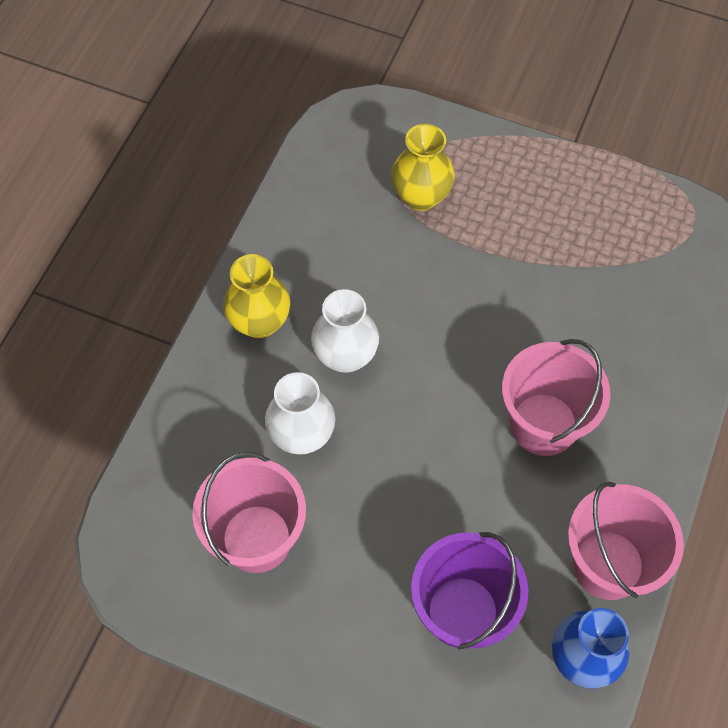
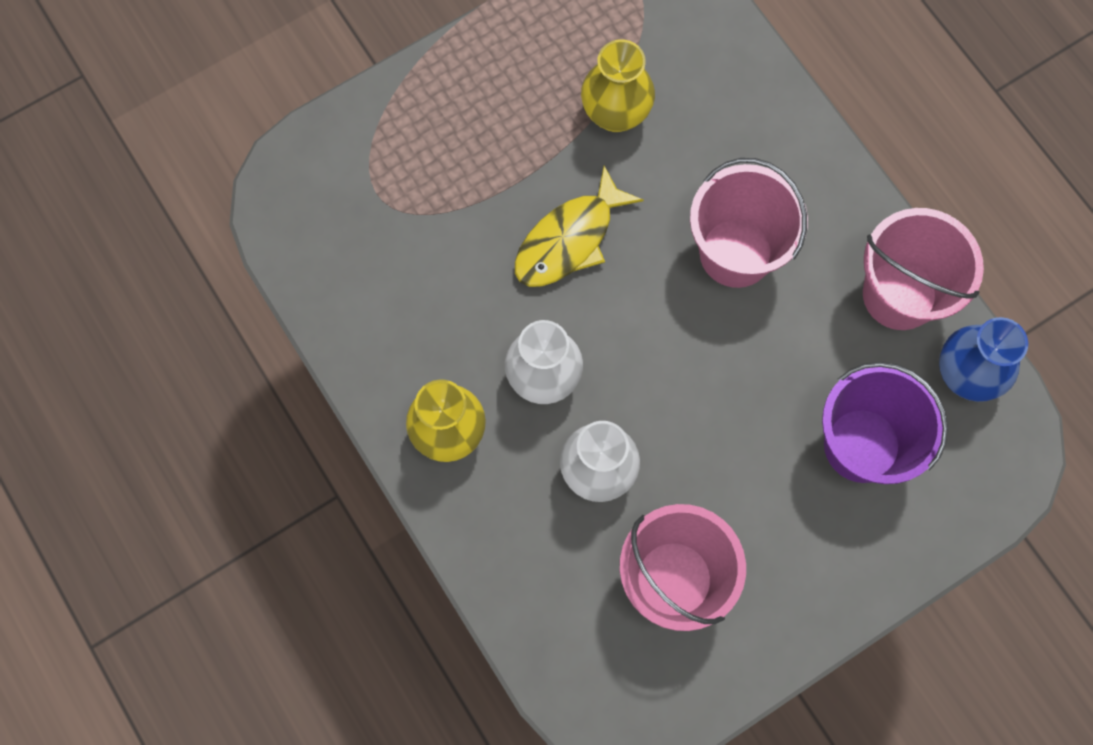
camera: 55 degrees left, 10 degrees up
yellow vase [391,124,455,211] -> yellow vase moved to [581,39,655,132]
none -> yellow fish [515,166,644,287]

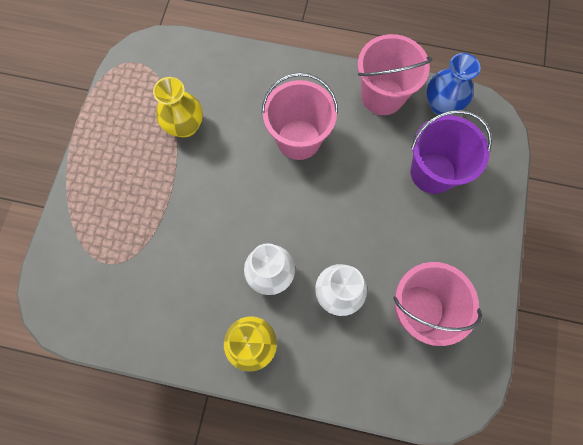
camera: 45 degrees left, 0 degrees up
yellow fish [515,166,644,287] -> none

